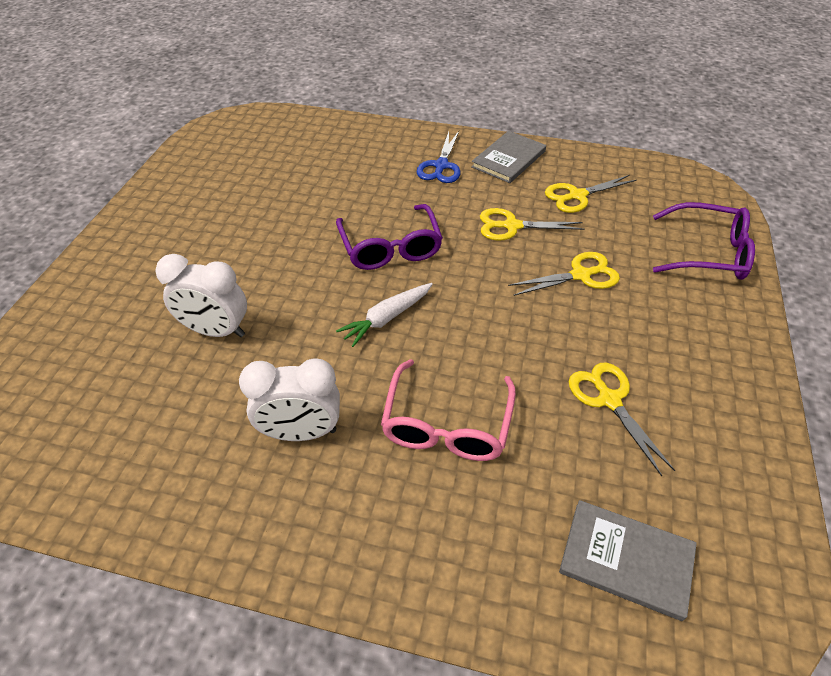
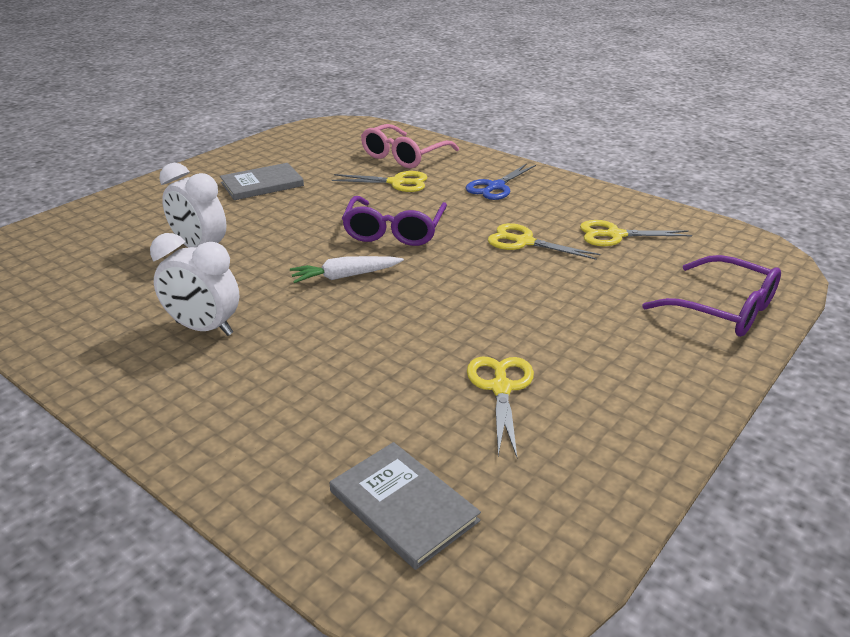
camera: 25 degrees right, 15 degrees down
pink glasses [381,359,516,461] -> pink glasses moved to [361,124,459,168]
grey book [471,131,546,183] -> grey book moved to [220,163,304,200]
yellow scissors [508,252,620,296] -> yellow scissors moved to [332,171,427,192]

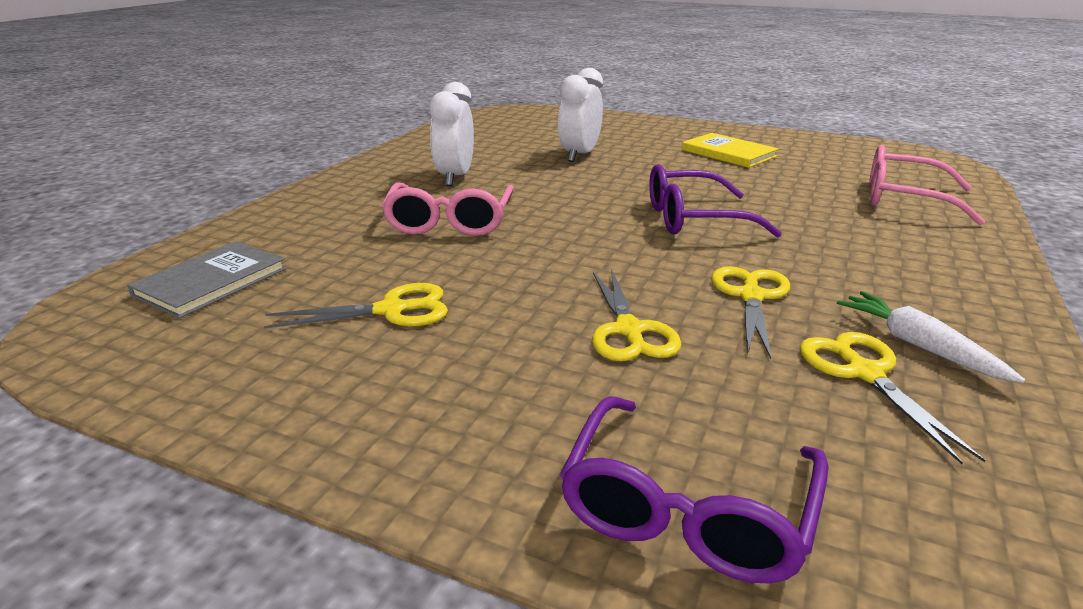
camera: 75 degrees right, 5 degrees down
grey book [220,163,304,200] -> yellow book [682,133,778,168]
white carrot [290,256,404,283] -> white carrot moved to [837,291,1025,383]
yellow scissors [332,171,427,192] -> yellow scissors moved to [592,269,682,361]
blue scissors [466,163,536,200] -> none
none -> pink glasses [382,183,514,236]

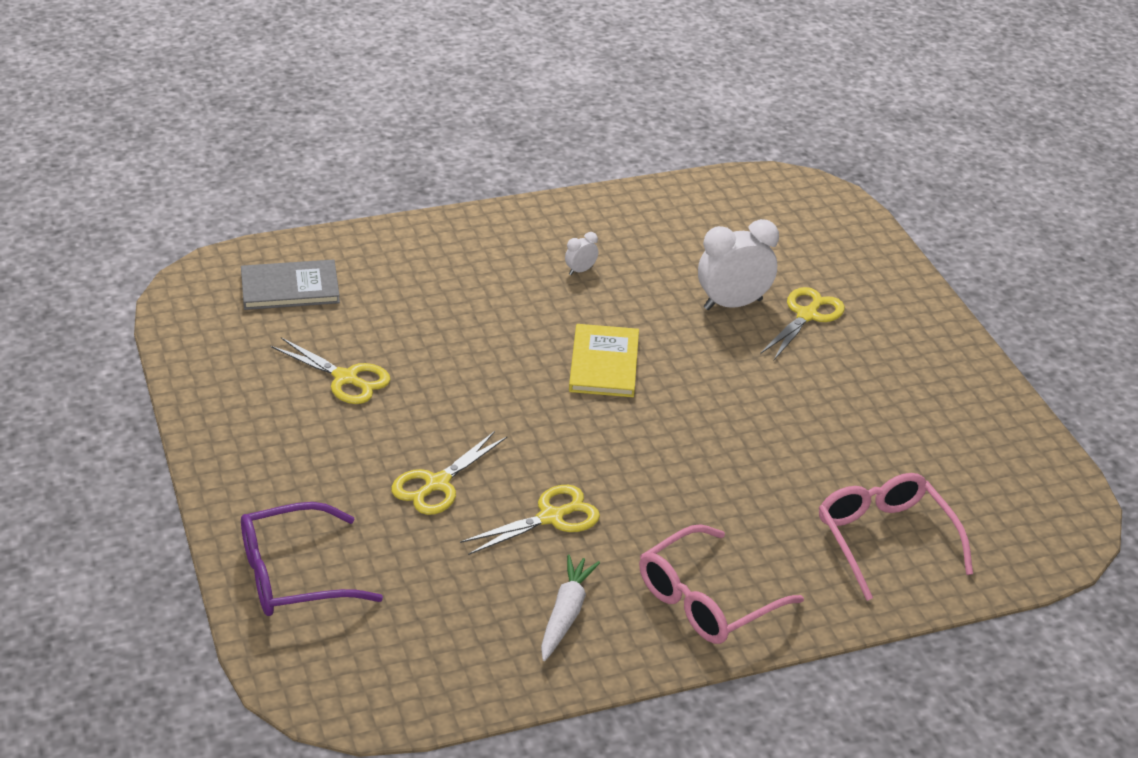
camera: 45 degrees right, 10 degrees up
pink glasses [382,183,514,236] -> pink glasses moved to [639,524,804,644]
white clock [429,82,474,186] -> white clock [565,232,598,275], size x0.45
purple glasses [649,164,782,238] -> none
yellow book [682,133,778,168] -> yellow book moved to [569,324,639,397]
yellow scissors [800,332,985,464] -> yellow scissors moved to [760,287,845,360]

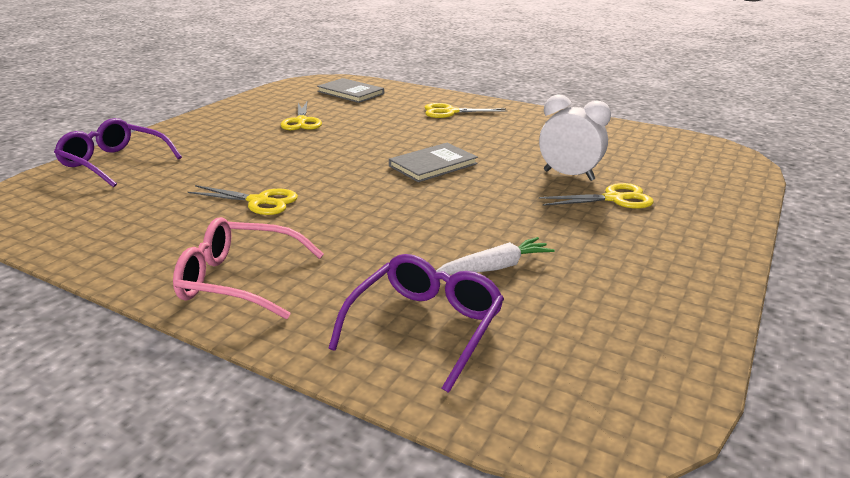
camera: 50 degrees right, 10 degrees down
yellow scissors [391,431,507,515] -> yellow scissors moved to [425,103,508,118]
white carrot [541,555,600,661] -> white carrot moved to [436,237,555,275]
white clock [565,232,598,275] -> none
yellow book [569,324,639,397] -> grey book [389,143,478,182]
pink glasses [819,473,973,601] -> purple glasses [328,254,504,393]

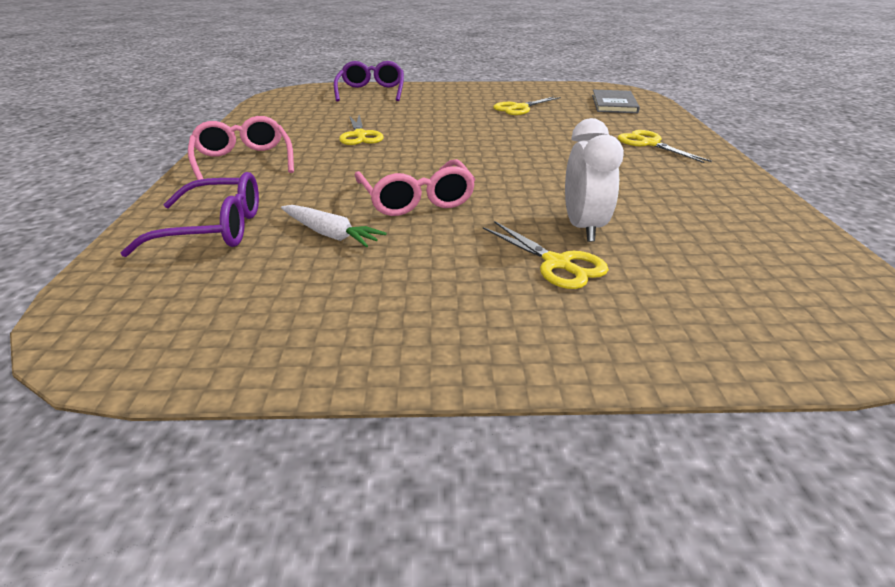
camera: 60 degrees right, 5 degrees up
grey book [389,143,478,182] -> none
none -> pink glasses [354,159,476,216]

